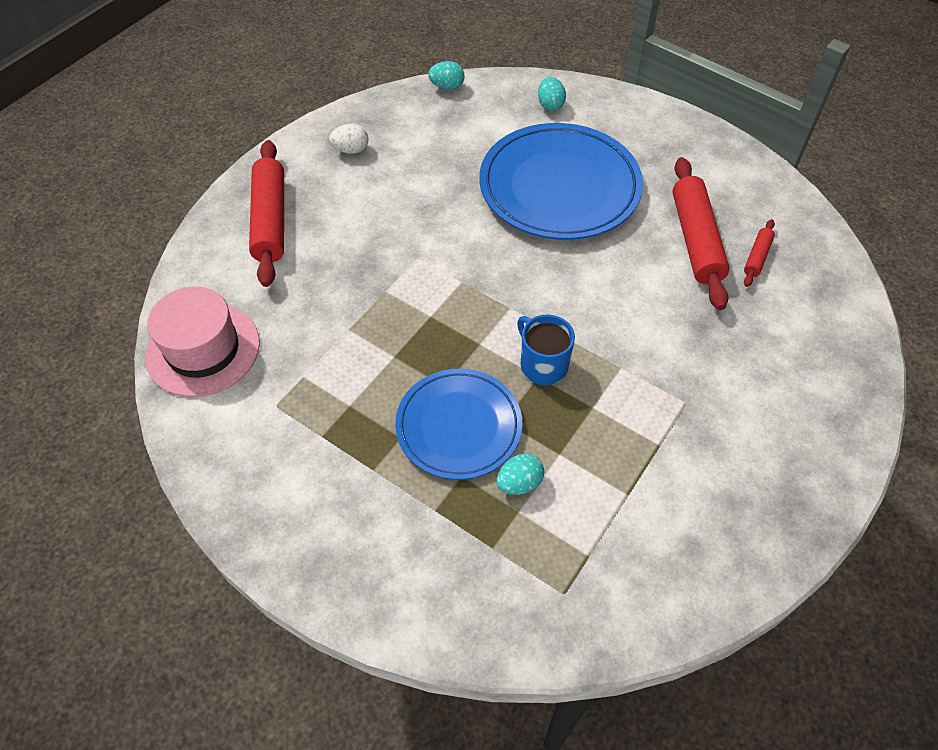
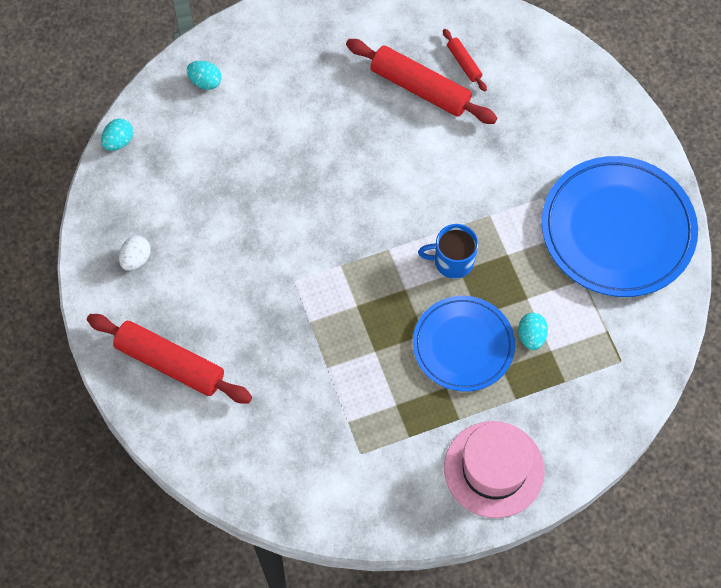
camera: 55 degrees left, 10 degrees up
pink hat [145,287,260,397] -> pink hat moved to [444,421,545,518]
blue plate [479,123,643,240] -> blue plate moved to [542,156,698,297]

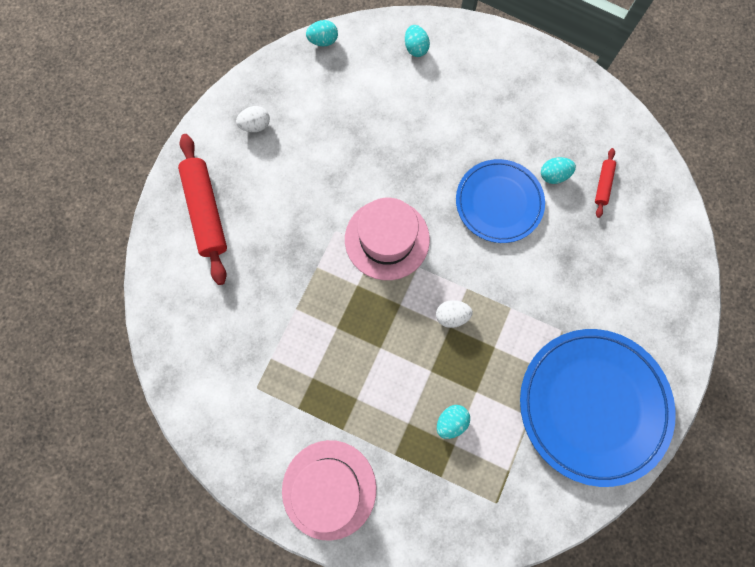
camera: 45 degrees right, 10 degrees up
red rolling pin [346,39,497,124] -> turquoise egg [541,157,576,184]
blue plate [413,296,515,392] -> blue plate moved to [456,159,545,243]
blue mug [418,224,478,279] -> white egg [436,300,473,328]
none -> pink hat [345,198,430,280]

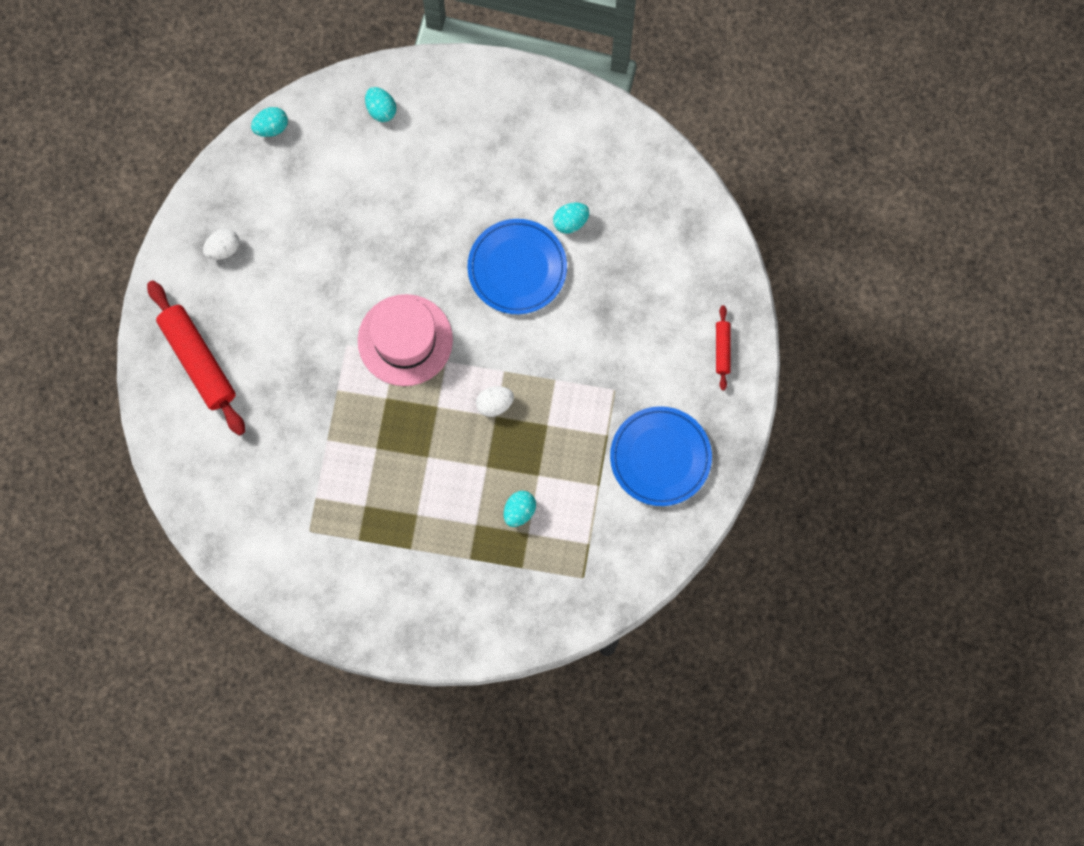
camera: 15 degrees left, 0 degrees up
pink hat [282,440,376,541] -> none
blue plate [520,329,676,487] -> blue plate [610,406,712,506], size x0.64
red rolling pin [595,148,616,218] -> red rolling pin moved to [716,305,731,390]

